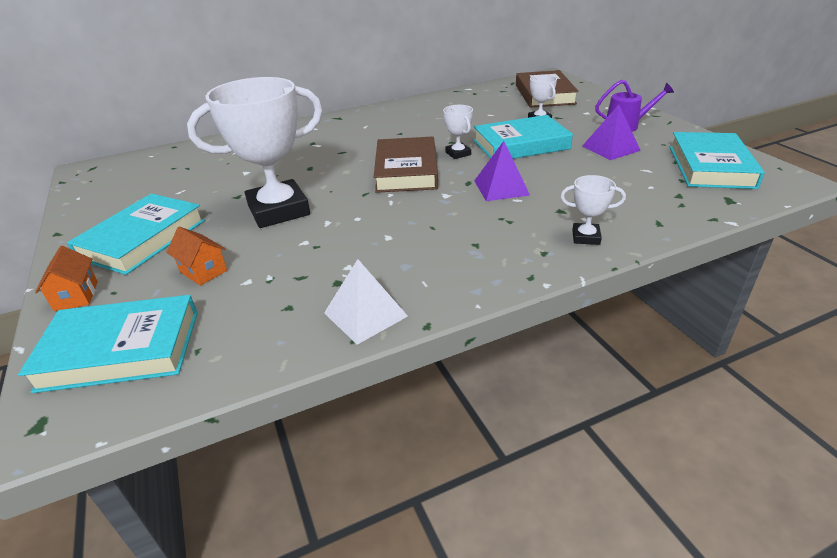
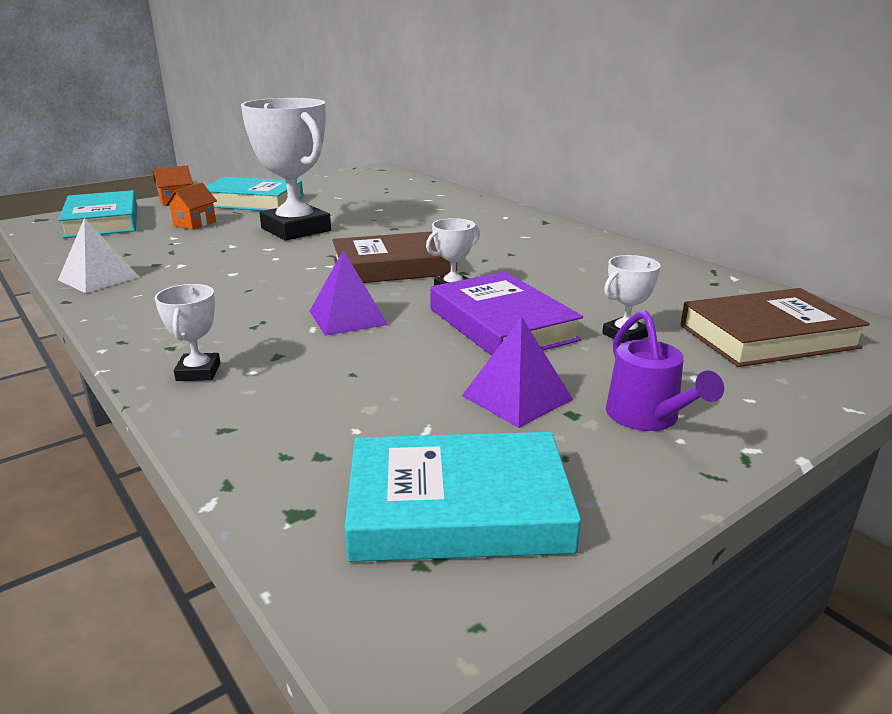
camera: 75 degrees right, 10 degrees down
turquoise book [474,115,573,159] -> purple book [430,272,583,356]

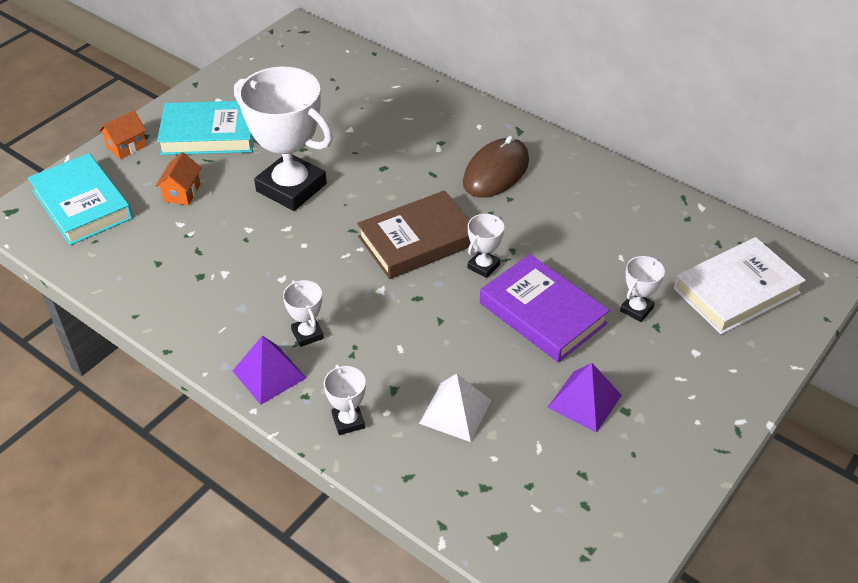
camera: 15 degrees left, 20 degrees up
white pyramid [58,217,139,293] -> white pyramid moved to [419,373,491,442]
purple pyramid [310,250,388,336] -> purple pyramid moved to [233,335,306,405]
turquoise book [345,432,581,562] -> none
purple watering can [606,310,724,431] -> none
brown book [680,288,870,367] -> white book [673,237,806,334]
none -> white trophy [283,280,324,347]
none -> brown mouse [463,136,529,198]

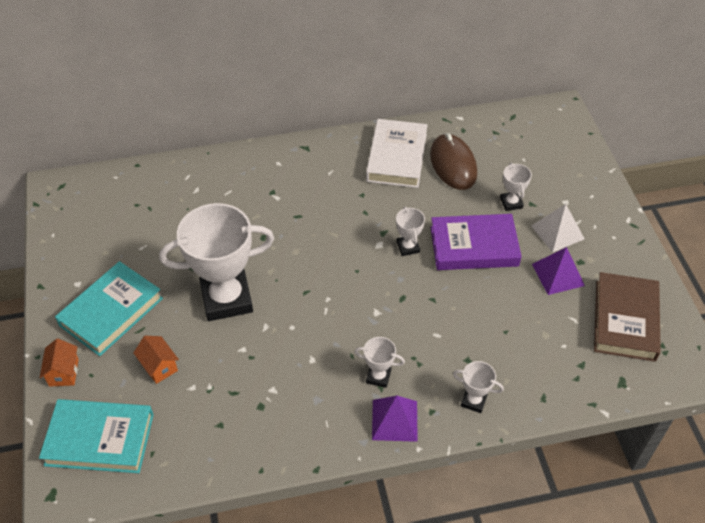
camera: 50 degrees left, 5 degrees up
brown book [357,190,470,279] -> brown book moved to [594,272,661,362]
white pyramid [419,373,491,442] -> white pyramid moved to [531,204,585,253]
brown mouse [463,136,529,198] -> brown mouse moved to [430,133,477,190]
white book [673,237,806,334] -> white book moved to [366,119,427,188]

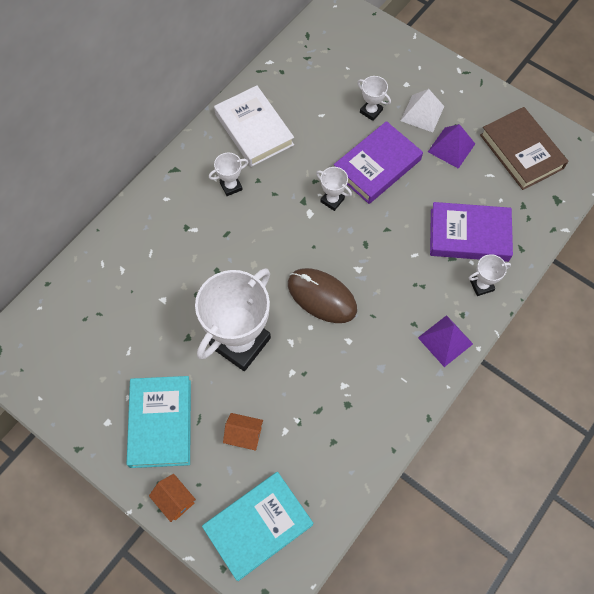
camera: 40 degrees left, 15 degrees up
white trophy [355,337,405,388] -> white trophy moved to [209,152,248,196]
brown mouse [430,133,477,190] -> brown mouse moved to [288,268,357,323]
none -> purple book [430,202,513,262]

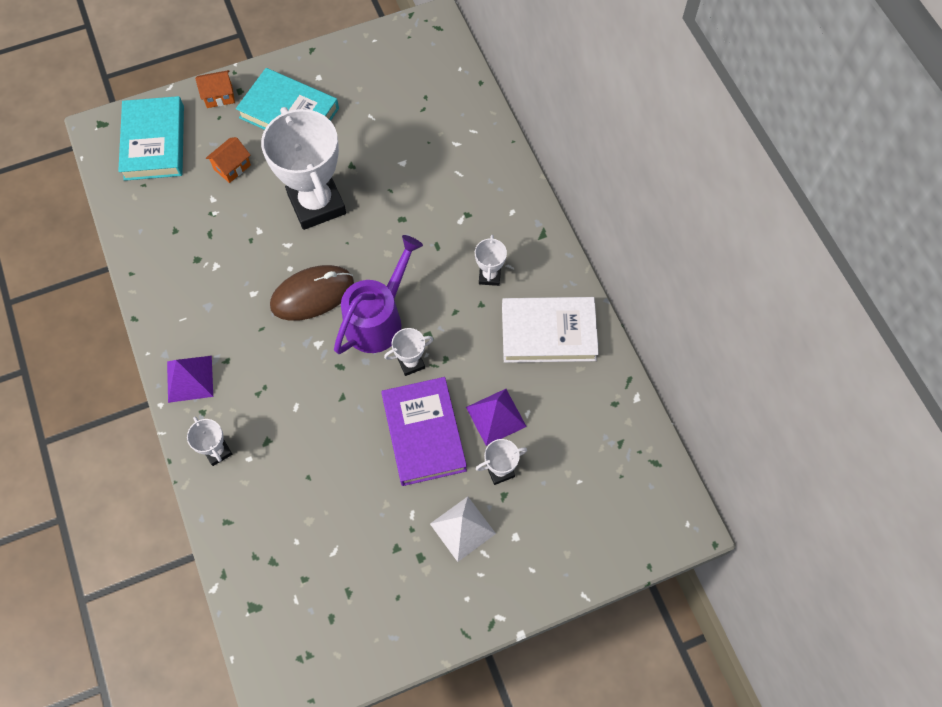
camera: 120 degrees right, 0 degrees up
purple pyramid [428,124,475,169] -> purple pyramid moved to [466,389,527,446]
purple book [430,202,513,262] -> none
white trophy [469,254,511,296] -> white trophy turned 45 degrees counterclockwise [187,417,232,466]
brown book [480,107,568,190] -> none
none -> purple watering can [334,235,423,354]

